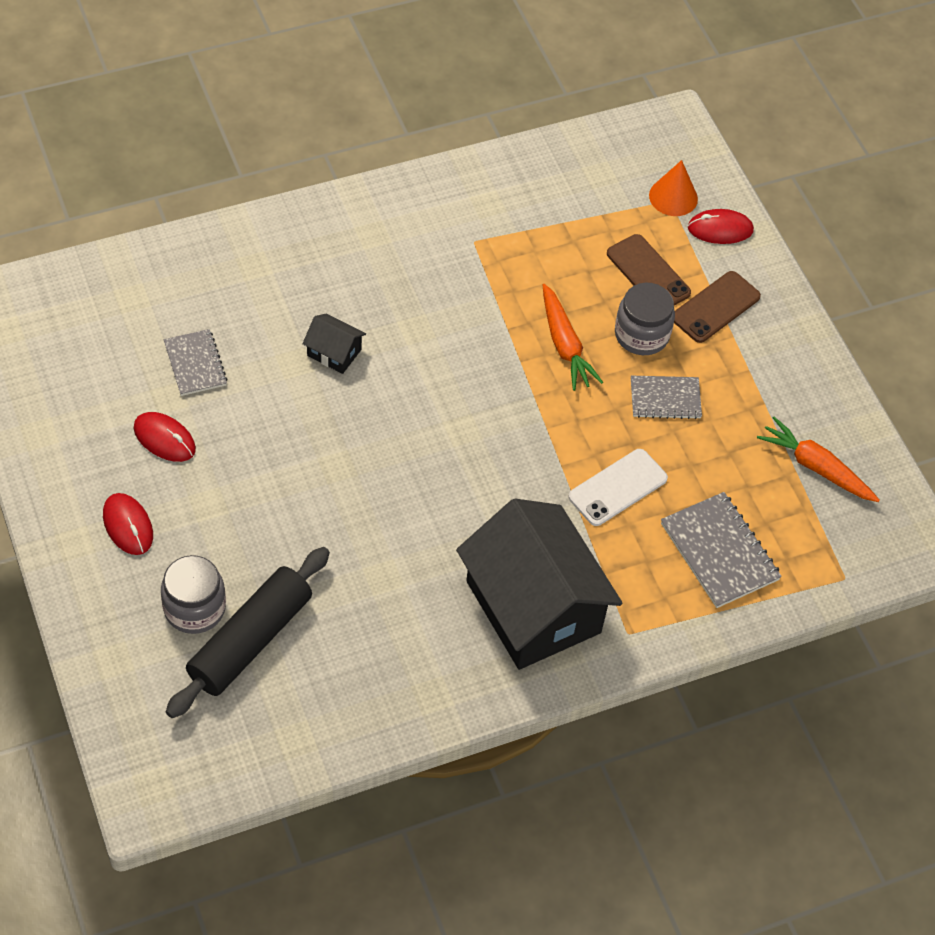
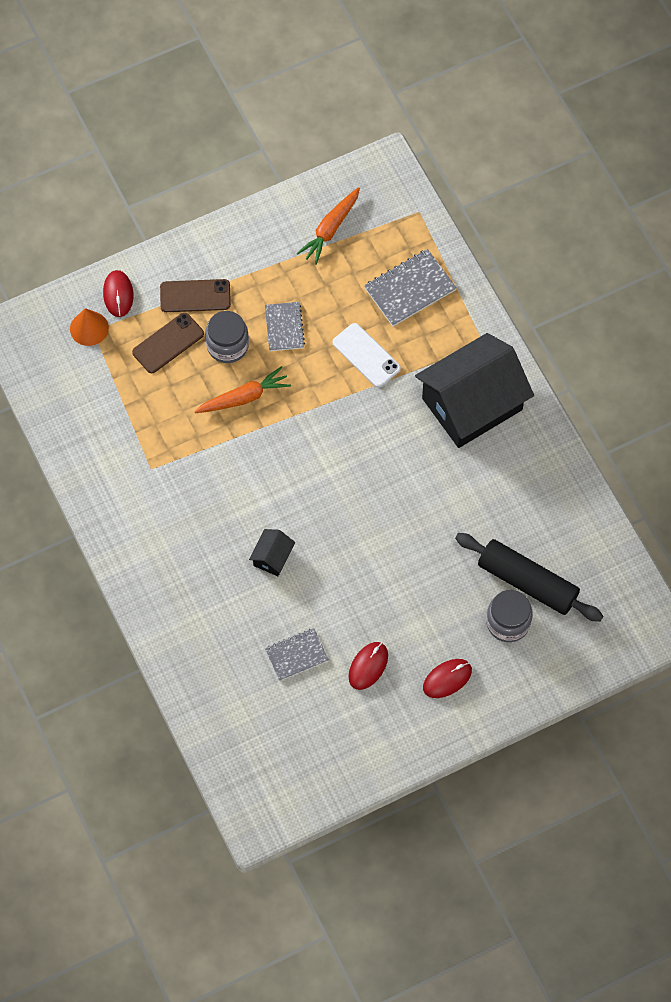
camera: 90 degrees left, 10 degrees up
brown phone [674,271,761,343] -> brown phone turned 45 degrees counterclockwise [160,279,231,312]

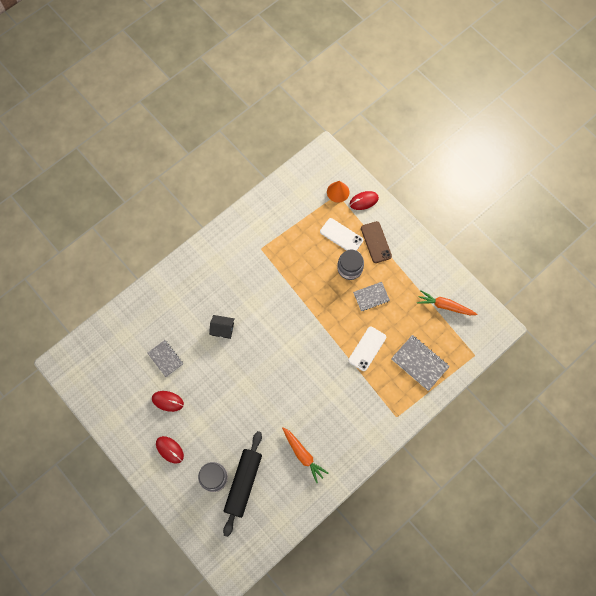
camera: 75 degrees right, 5 degrees up
brown phone [132,312,204,373] -> white phone [320,218,363,251]
orange carrot [194,366,291,413] -> orange carrot moved to [282,427,329,483]
black house [415,333,534,448] -> none

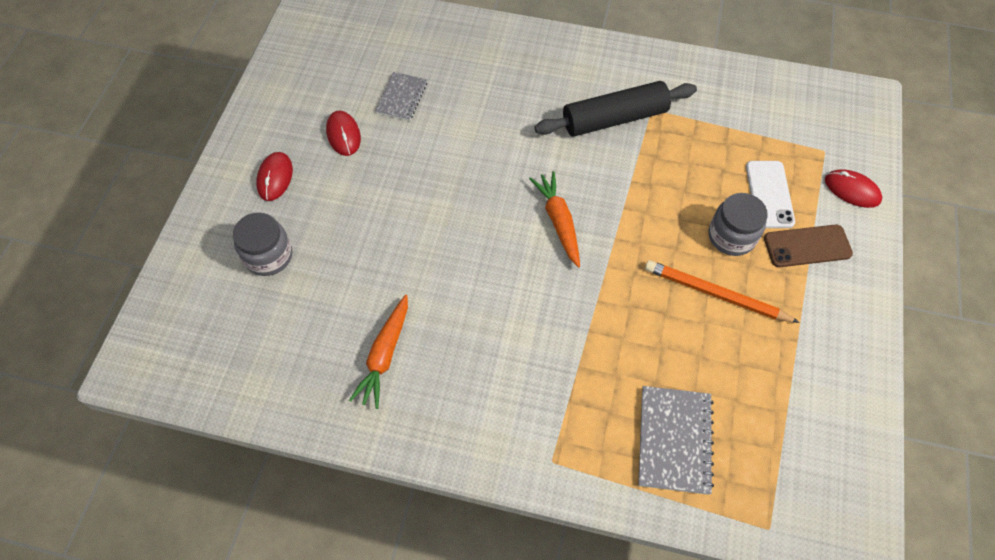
camera: 55 degrees right, 10 degrees down
black house [209,315,235,339] -> none
black rolling pin [223,431,262,537] -> black rolling pin moved to [535,81,697,137]
orange cone [327,181,349,203] -> none
white phone [348,326,386,371] -> none
grey notebook [353,282,390,311] -> orange pencil [645,260,800,323]
brown phone [361,221,392,263] -> brown phone turned 45 degrees clockwise [764,224,853,267]
orange carrot [417,290,477,315] -> orange carrot moved to [529,171,580,267]

